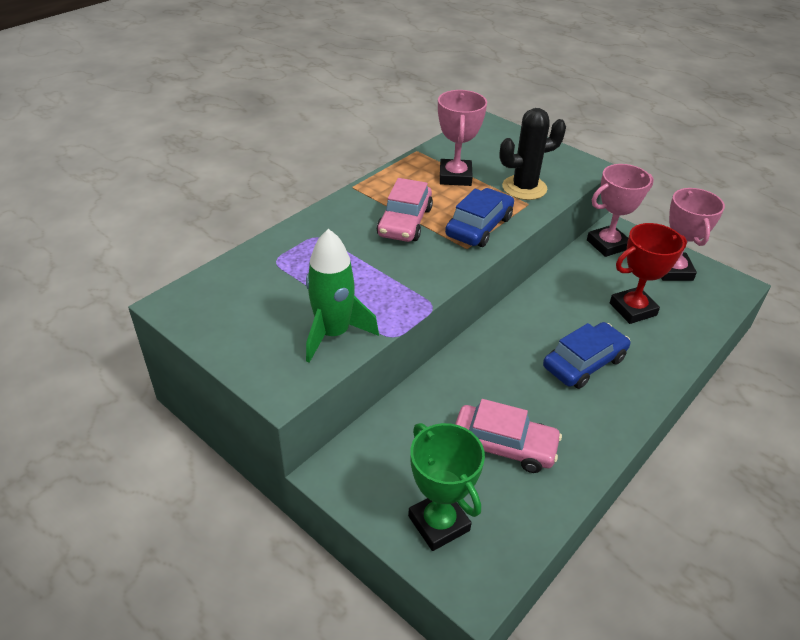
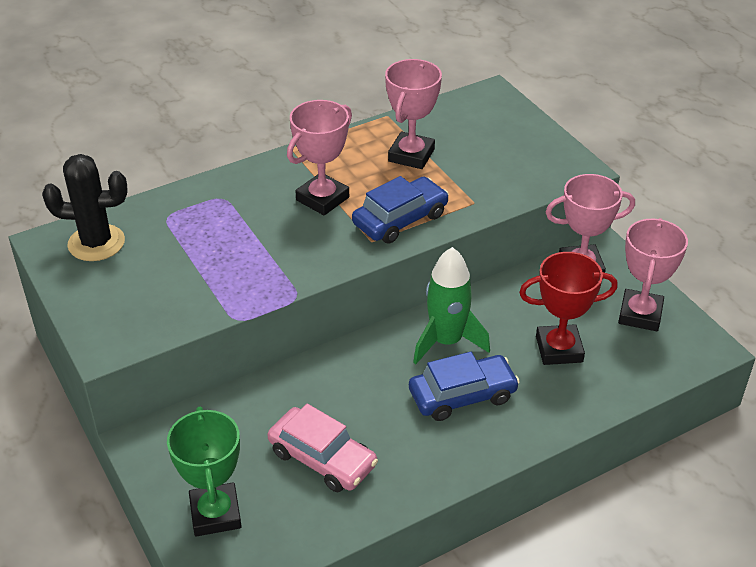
camera: 20 degrees right, 0 degrees up
green rocket [306,229,379,363] -> green rocket moved to [413,247,490,364]
pink car [377,178,433,242] -> pink trophy [287,100,352,215]
black cactus [499,108,566,200] -> black cactus moved to [42,154,128,261]

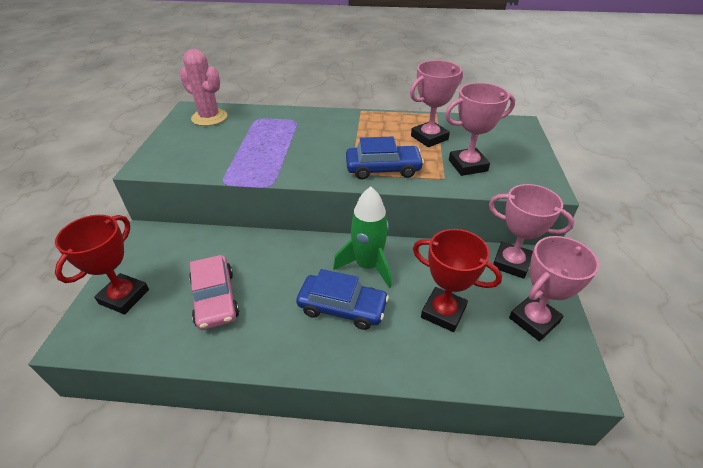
camera: 35 degrees right, 0 degrees up
black cactus [42,154,128,261] -> pink cactus [179,49,227,126]
green trophy [167,407,242,536] -> red trophy [55,215,149,314]
pink trophy [287,100,352,215] -> pink trophy moved to [445,83,515,176]

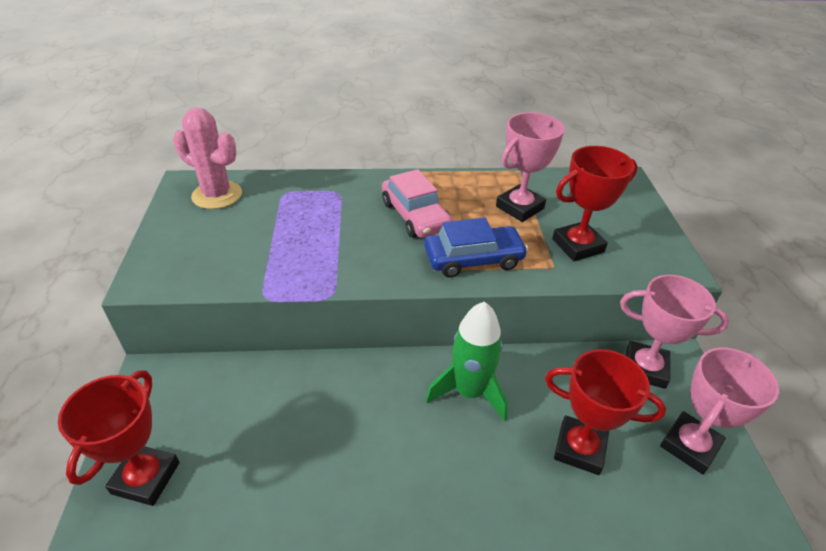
camera: 10 degrees left, 0 degrees up
pink car [189,255,239,330] -> pink car moved to [382,169,453,238]
blue car [296,269,389,330] -> none
pink trophy [445,83,515,176] -> red trophy [552,146,638,261]

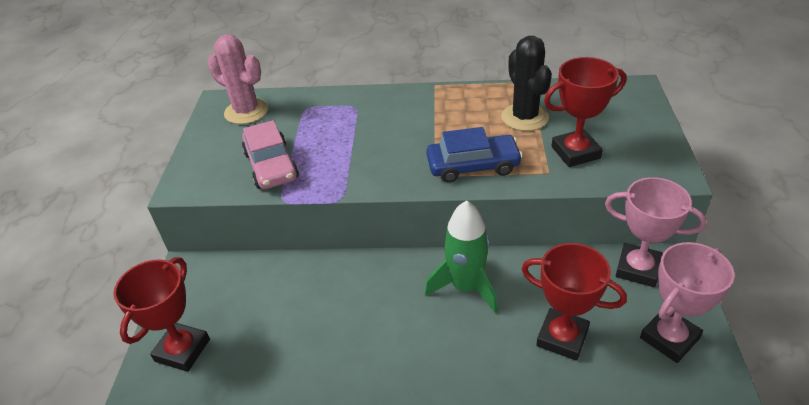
camera: 10 degrees right, 0 degrees up
pink car [382,169,453,238] -> pink car moved to [242,120,299,189]
pink trophy [496,112,565,222] -> black cactus [501,36,552,131]

